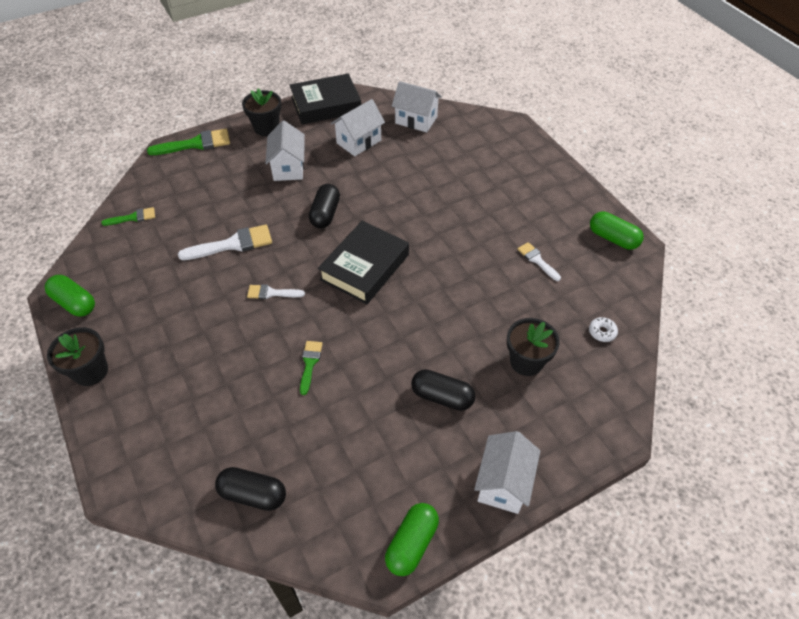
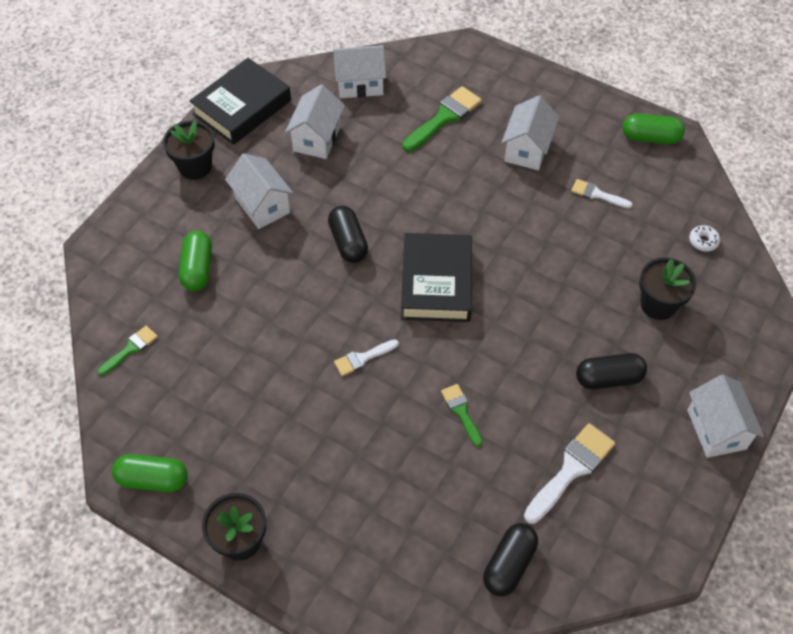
camera: 30 degrees left, 5 degrees up
green brush [147,129,230,155] -> green brush moved to [402,86,482,152]
white brush [178,224,272,260] -> white brush moved to [524,423,616,524]
black capsule [215,467,286,511] -> black capsule turned 45 degrees counterclockwise [483,523,538,597]
green capsule [385,503,439,576] -> green capsule moved to [179,231,212,291]
none -> white house [502,96,559,170]

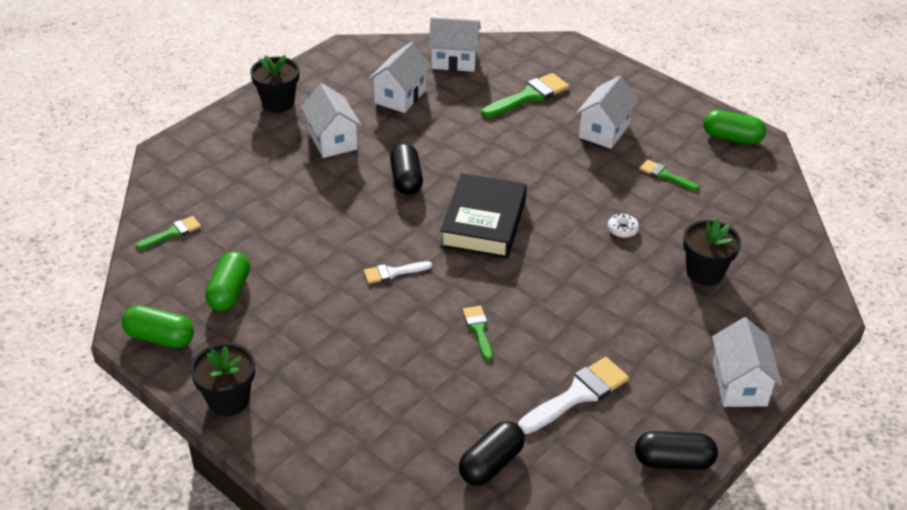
camera: 10 degrees right, 15 degrees down
green capsule [179,231,212,291] -> green capsule moved to [205,252,250,311]
black book [189,58,291,145] -> none
white brush [571,179,632,208] -> green brush [639,160,699,191]
black capsule [576,353,647,389] -> black capsule moved to [635,431,718,470]
white donut [689,225,720,252] -> white donut moved to [608,214,639,238]

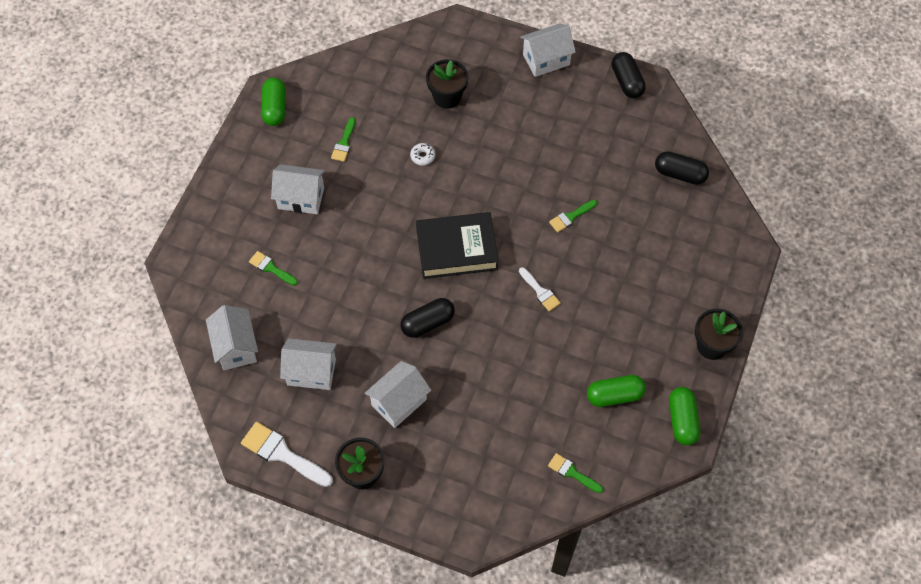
camera: 110 degrees left, 20 degrees up
green brush [481,73,569,118] -> green brush [249,251,298,286], size x0.58
white brush [518,357,629,434] -> white brush moved to [241,422,333,487]

